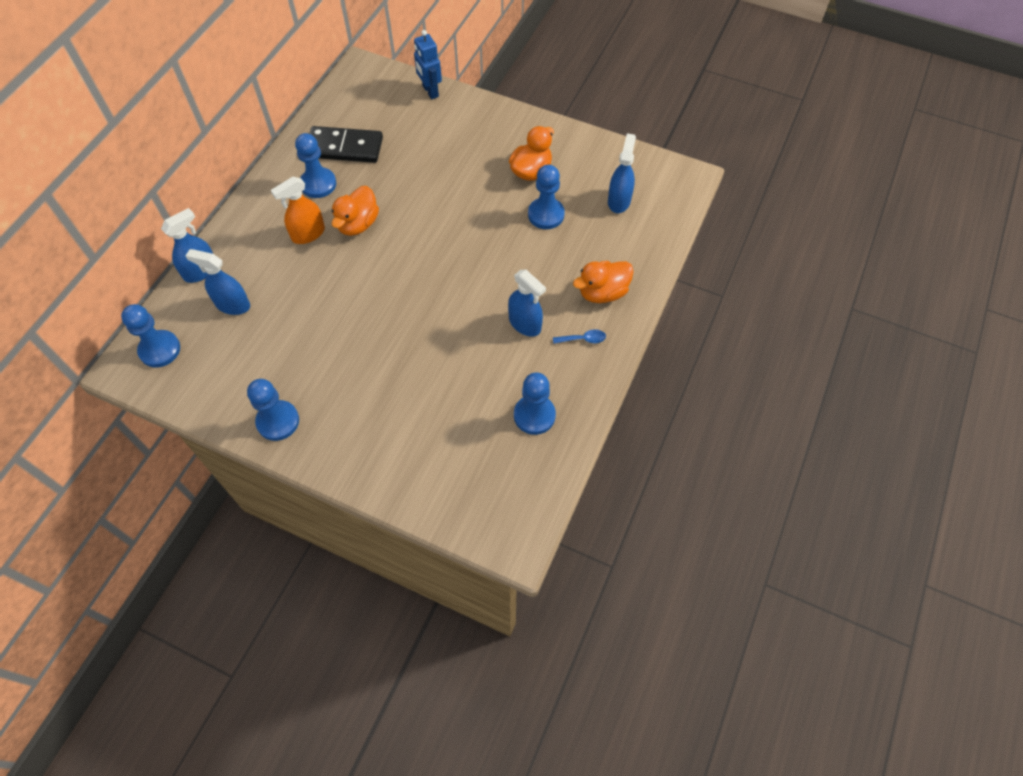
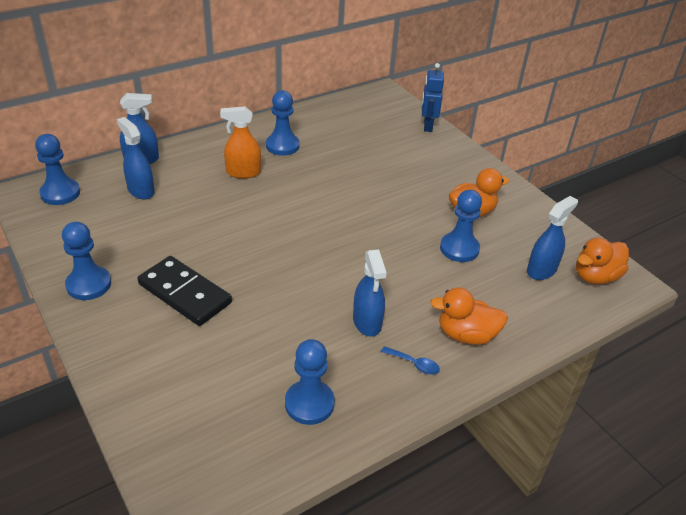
camera: 30 degrees right, 20 degrees down
black domino [309,126,383,163] -> black domino moved to [137,256,232,326]
orange duck [331,186,379,236] -> orange duck moved to [576,238,629,285]

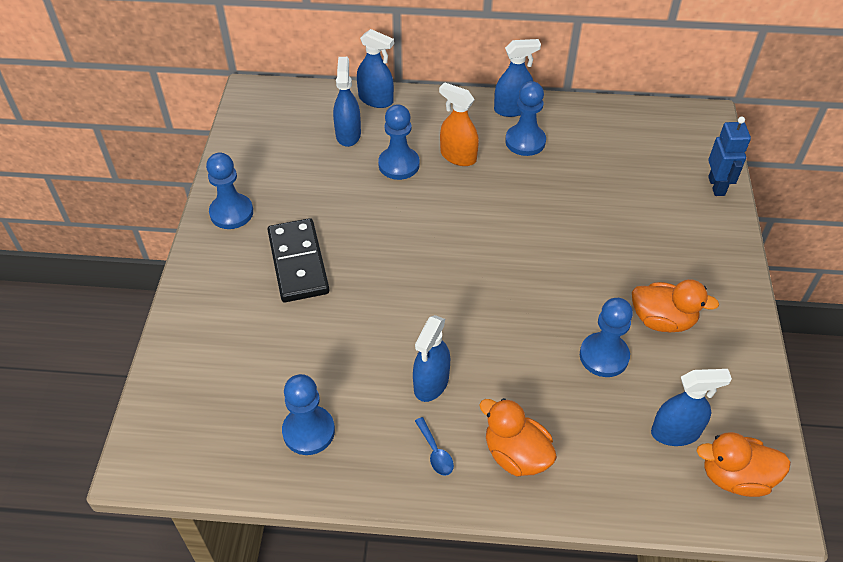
camera: 40 degrees right, 10 degrees up
blue pawn [35,134,80,205] -> blue pawn moved to [378,104,420,180]
blue robot [422,63,444,132] -> blue robot turned 135 degrees clockwise [708,117,751,196]
none -> blue spray bottle [494,39,541,117]

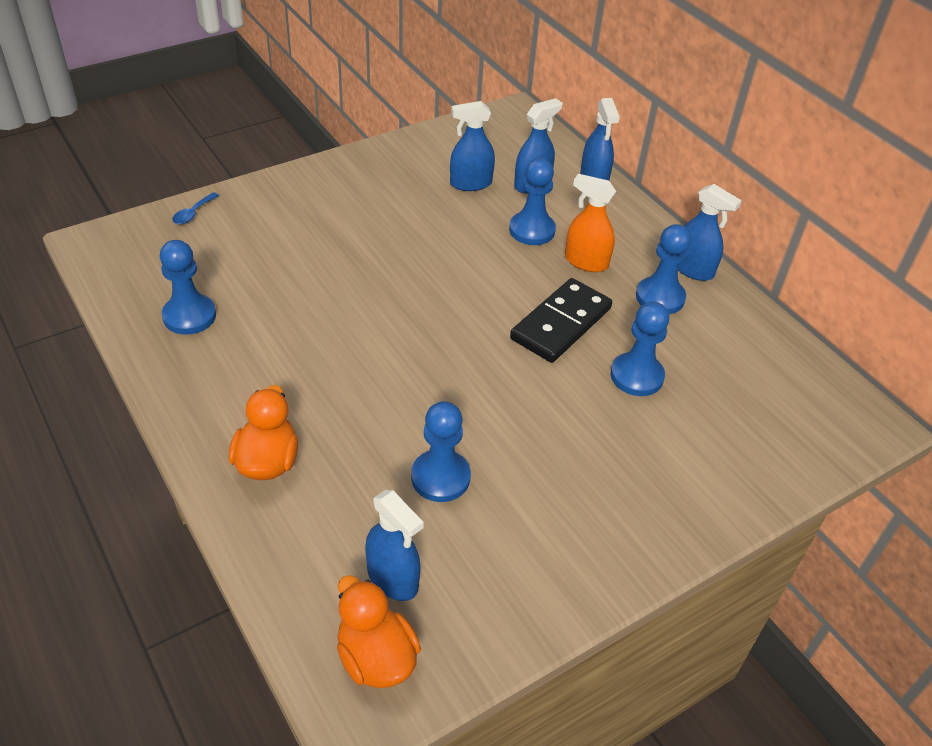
camera: 50 degrees right, 5 degrees down
blue pawn [206,153,253,229] -> blue pawn moved to [611,302,669,396]
black domino [267,218,329,302] -> black domino moved to [510,278,612,363]
blue spray bottle [413,315,450,402] -> blue spray bottle moved to [450,101,495,191]
blue spoon [415,417,454,476] -> blue spoon moved to [172,192,219,224]
orange spray bottle [439,82,479,166] -> orange spray bottle turned 60 degrees counterclockwise [565,174,616,272]
orange duck [632,279,719,332] -> none
blue robot [708,117,751,196] -> none

